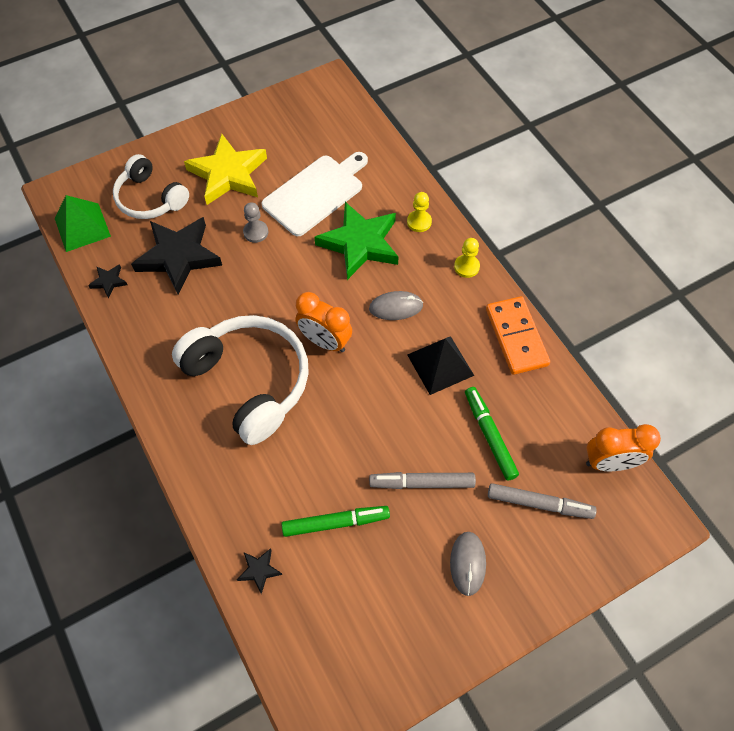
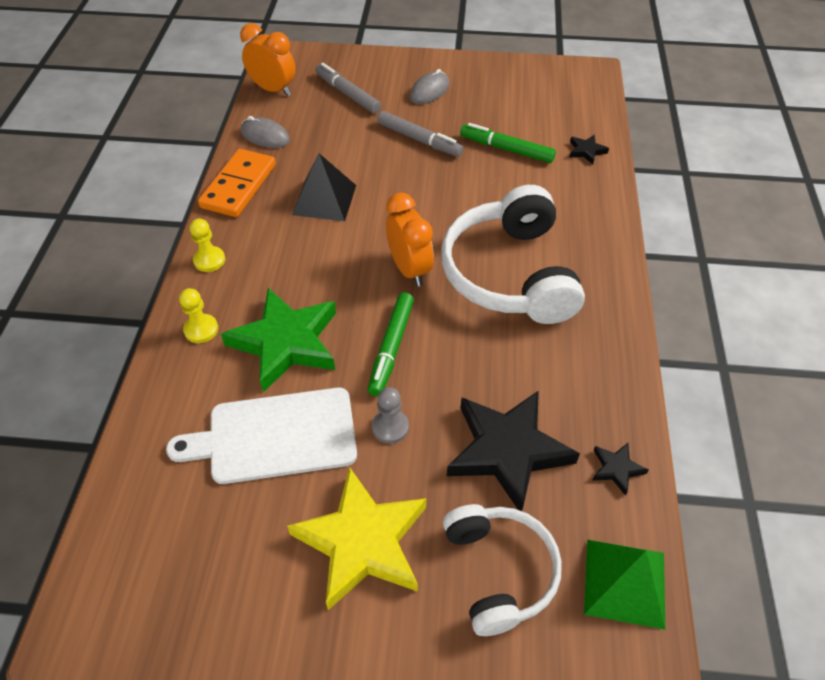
camera: 145 degrees left, 10 degrees down
grey mouse [369,291,423,320] -> grey mouse moved to [241,116,290,148]
green marker [465,387,519,481] -> green marker moved to [367,292,414,397]

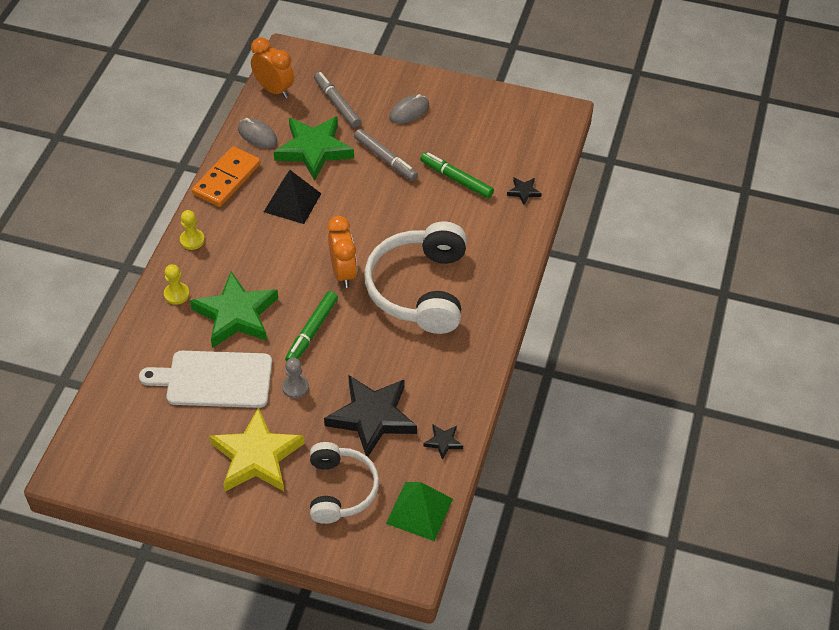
camera: 10 degrees right, 0 degrees up
none -> green star [274,117,354,180]

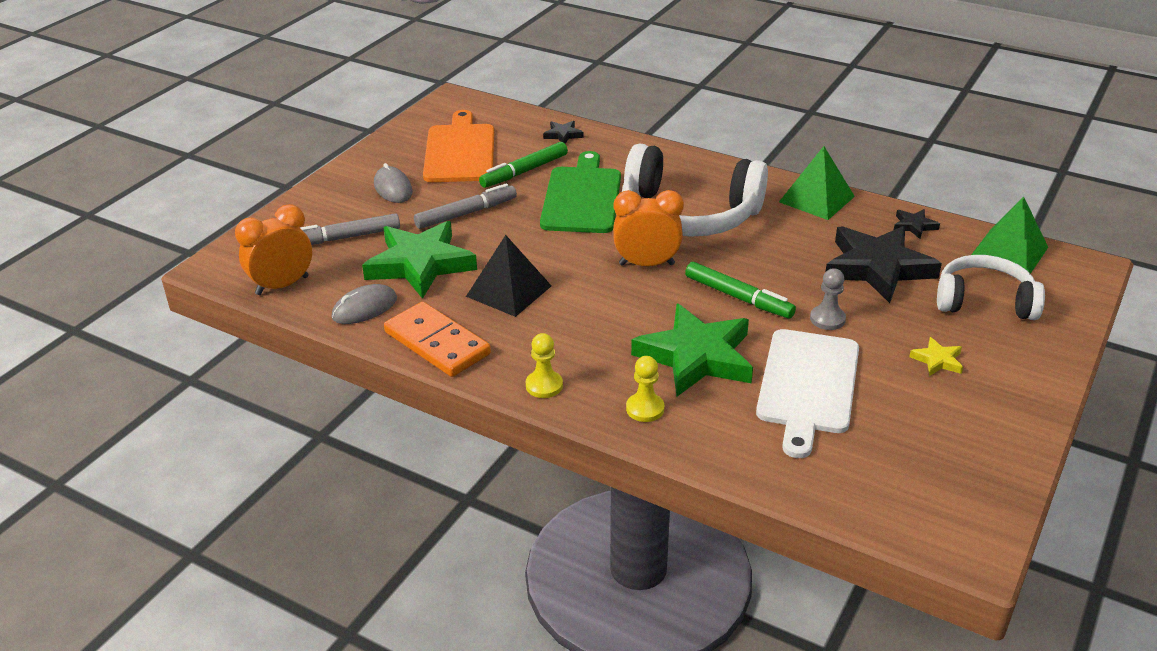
camera: 75 degrees left, 15 degrees down
yellow star [209,407,305,492] -> yellow star [909,337,963,376], size x0.42
none -> orange cutting board [423,110,494,182]
none -> green cutting board [540,151,621,233]
none -> green pyramid [779,146,855,220]

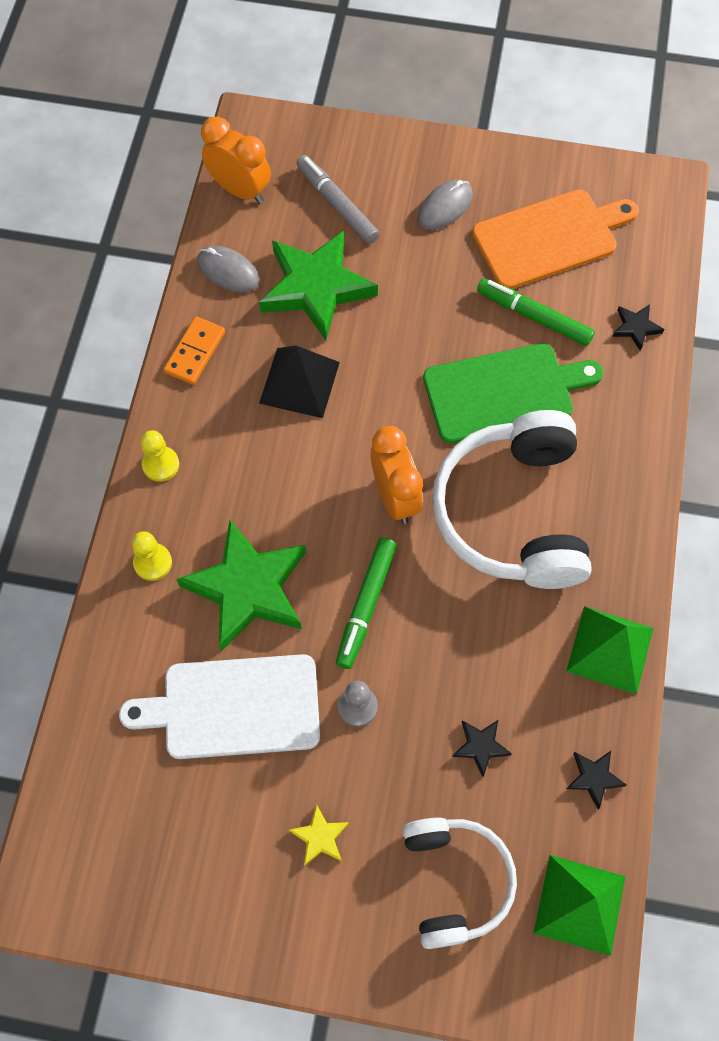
camera: 70 degrees right, 30 degrees up
orange domino [384,302,491,377] -> orange domino [164,316,225,385], size x0.65
grey marker [414,183,517,229] -> none
black star [825,226,942,303] -> black star [452,719,512,777], size x0.42

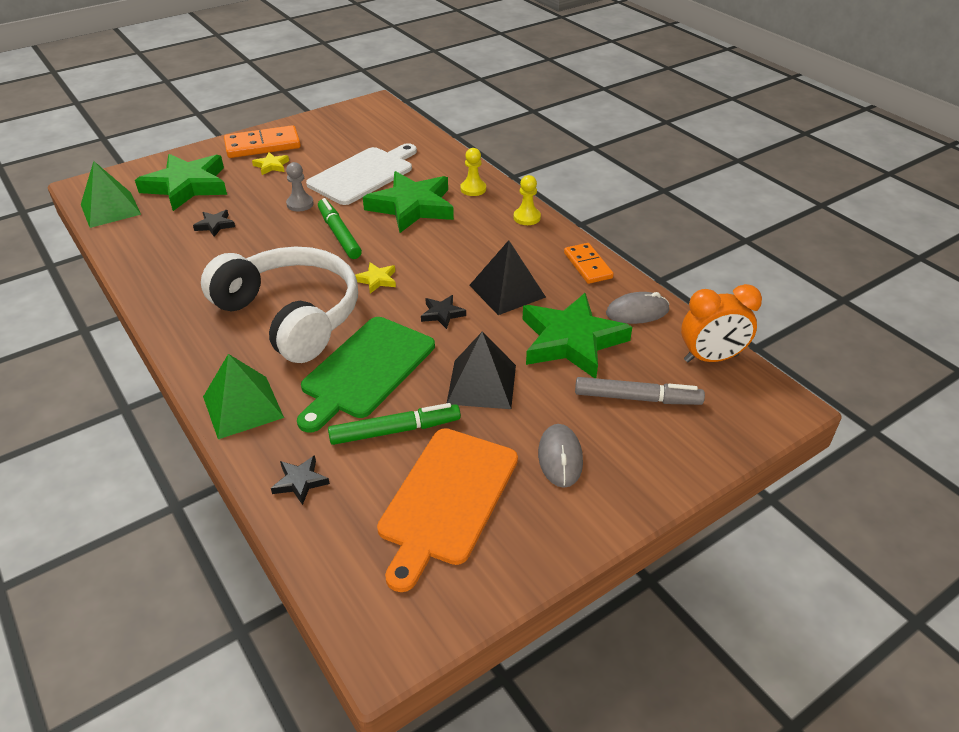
camera: 135 degrees right, 25 degrees down
orange clock [371,426,423,524] -> yellow star [355,262,396,294]
white headphones [402,817,517,949] -> green star [135,154,227,211]
green pyramid [566,606,654,694] -> green pyramid moved to [203,354,284,439]
black star [566,751,626,809] -> black star moved to [421,295,466,329]
none -> orange domino [224,125,301,158]
none -> black pyramid [447,332,516,409]

